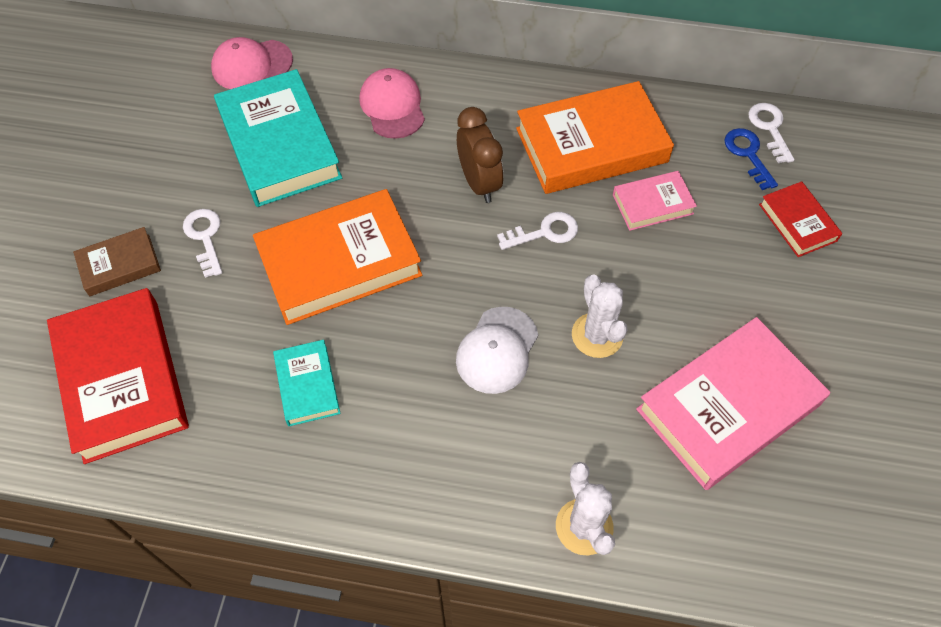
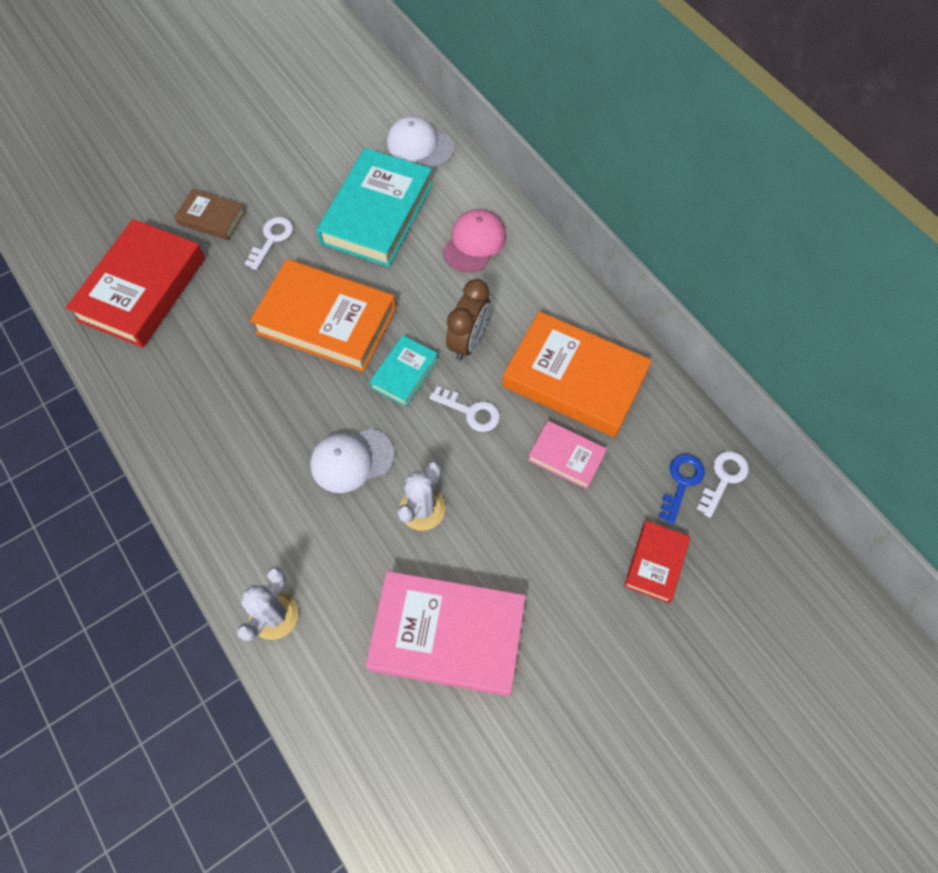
camera: 45 degrees right, 5 degrees up
pink cap [211,37,293,89] -> white cap [387,116,455,168]
turquoise book [273,340,340,426] -> turquoise book moved to [369,335,438,407]

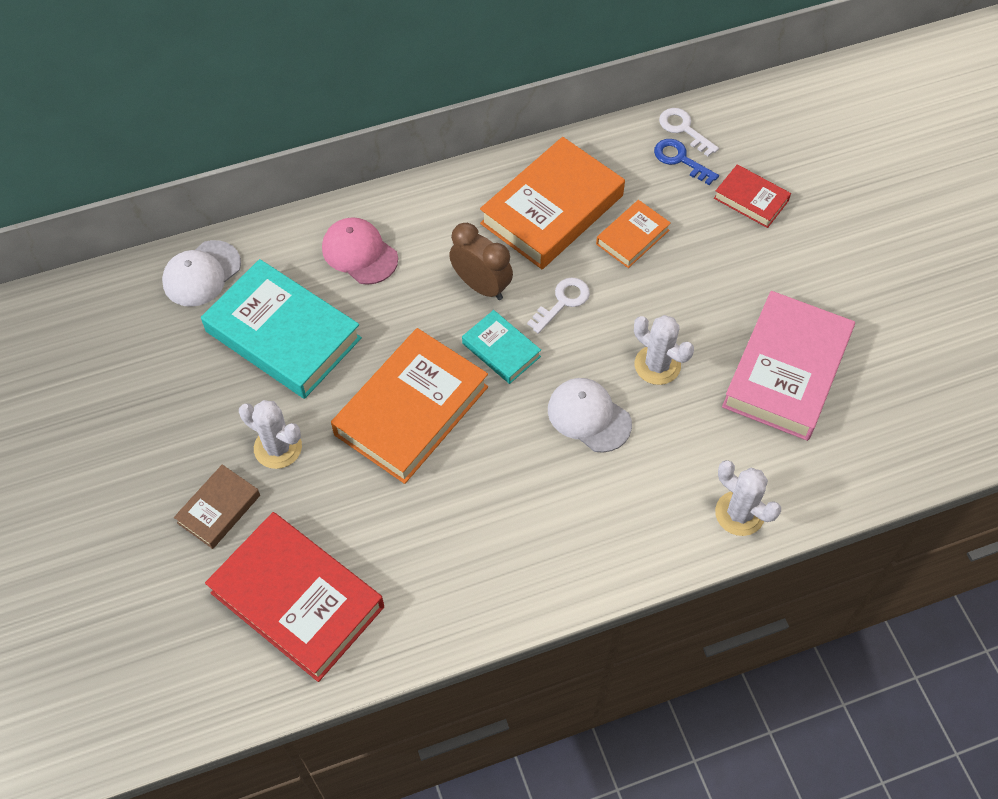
camera: 75 degrees left, 5 degrees down
white key [244,217,293,270] -> white cactus [239,400,302,469]
white cap [310,429,394,493] -> white cap turned 135 degrees clockwise [548,378,632,453]
pink book [528,421,607,489] -> orange book [596,200,671,268]

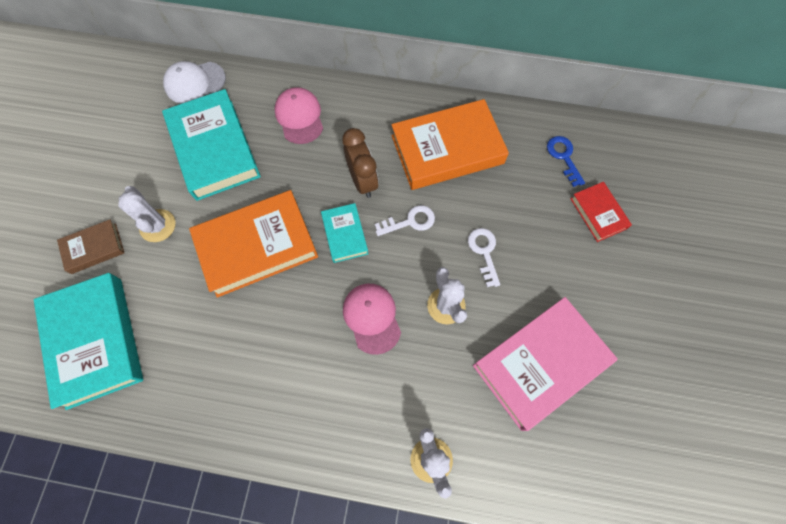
camera: 30 degrees right, 10 degrees up
red book [205,512,384,682] -> turquoise book [34,273,143,410]
white cap [548,378,632,453] -> pink cap [343,283,401,355]
orange book [596,200,671,268] -> none
white key [659,108,719,157] -> white key moved to [468,228,500,287]

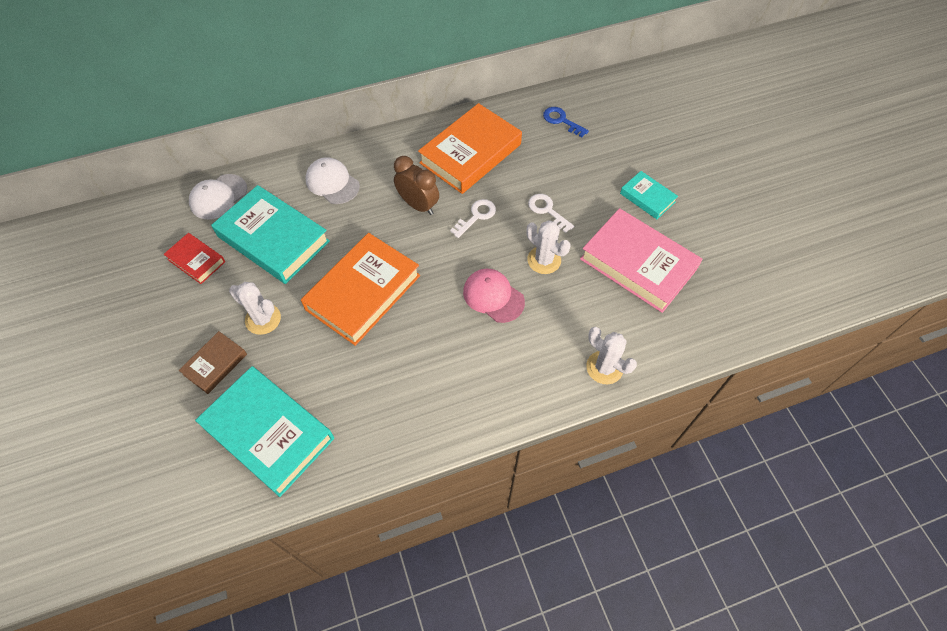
camera: 30 degrees left, 10 degrees down
pink cap [274,87,323,144] -> white cap [305,157,360,204]
turquoise book [321,203,368,263] -> turquoise book moved to [620,171,678,219]
pink book [473,297,618,431] -> pink book turned 75 degrees counterclockwise [580,208,703,313]
red book [570,182,632,242] -> red book moved to [163,233,225,284]

